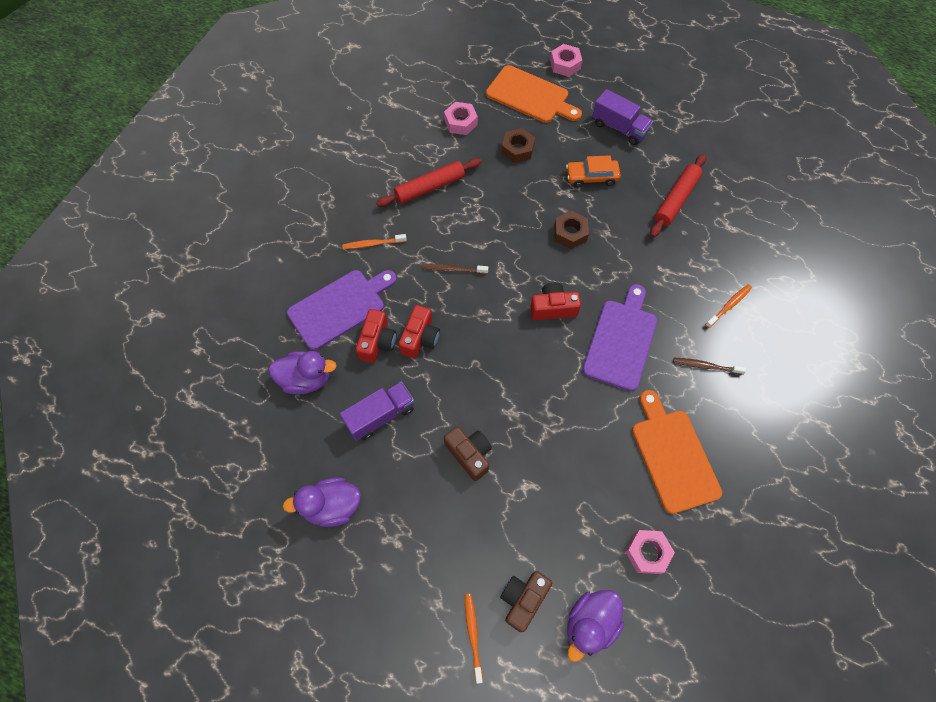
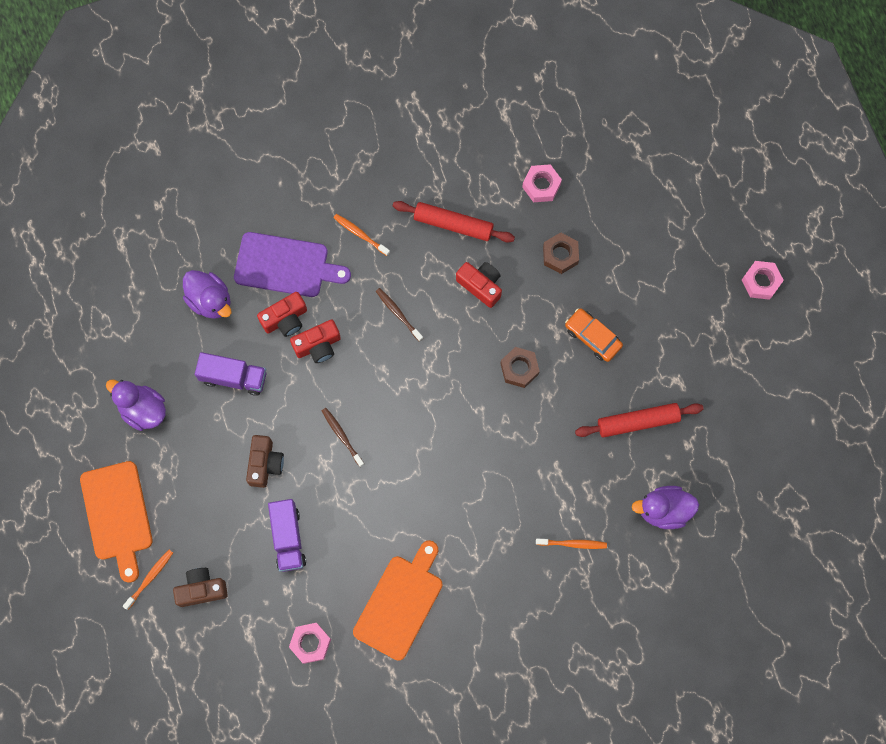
camera: 45 degrees right, 10 degrees up
orange cutting board [486,65,582,123] -> orange cutting board moved to [80,461,153,583]
red camera [530,282,581,320] -> red camera moved to [456,262,502,308]
pink nut [550,44,582,77] -> pink nut moved to [742,261,784,300]
purple duck [567,590,624,662] -> purple duck moved to [632,486,699,529]
purple cutting board [582,284,657,391] -> none
purple truck [592,89,653,145] -> purple truck moved to [268,499,306,572]
brown toothbrush [673,358,746,375] -> brown toothbrush moved to [322,408,364,467]

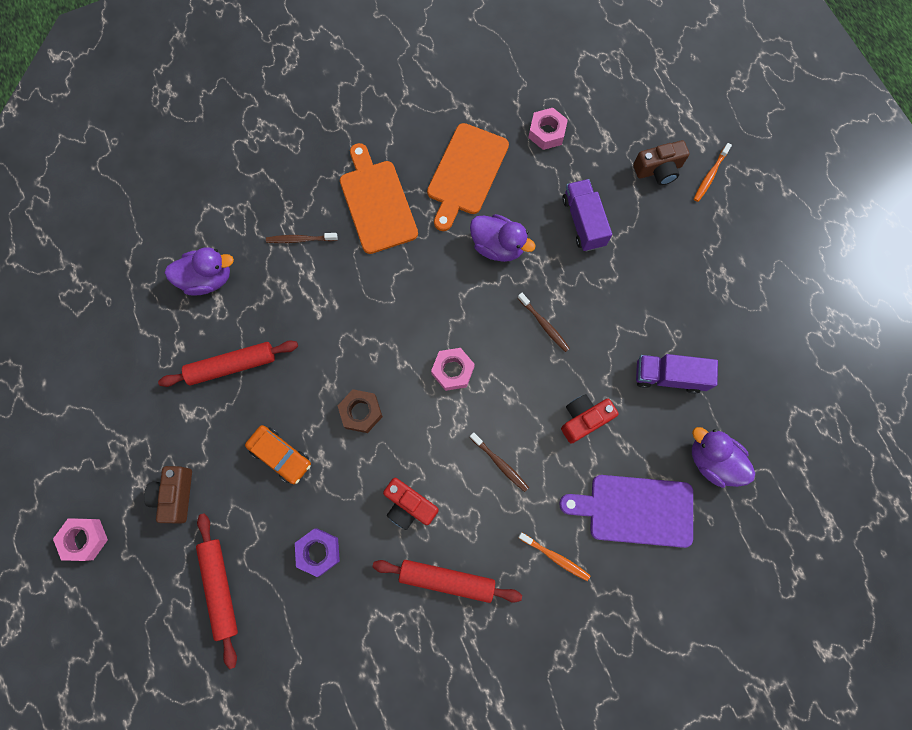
camera: 175 degrees right, 0 degrees up
orange cutting board [80,461,153,583] -> orange cutting board moved to [340,143,418,254]
purple duck [106,379,166,431] -> purple duck moved to [470,214,536,262]
brown camera [246,435,284,488] -> brown camera moved to [144,466,192,523]
red camera [257,292,307,337] -> none
pink nut [522,164,562,202] -> pink nut moved to [431,348,475,391]
orange toothbrush [536,538,607,549] -> brown toothbrush [266,233,338,243]
brown nut [543,232,579,274] -> purple nut [295,529,340,577]
none -> red rolling pin [196,513,238,669]

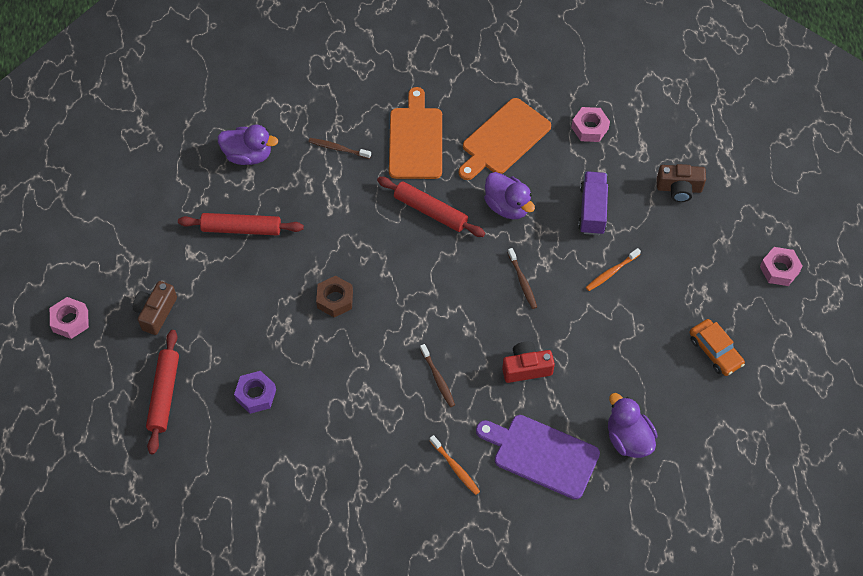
camera: 20 degrees right, 15 degrees down
orange car [245,425,311,484] -> orange car moved to [690,319,745,376]
red rolling pin [372,560,522,603] -> red rolling pin moved to [377,177,485,237]
red camera [383,478,439,530] -> none
pink nut [431,348,475,391] -> pink nut moved to [760,247,803,286]
purple truck [636,354,718,394] -> none
orange toothbrush [694,143,732,202] -> orange toothbrush moved to [586,248,641,291]

